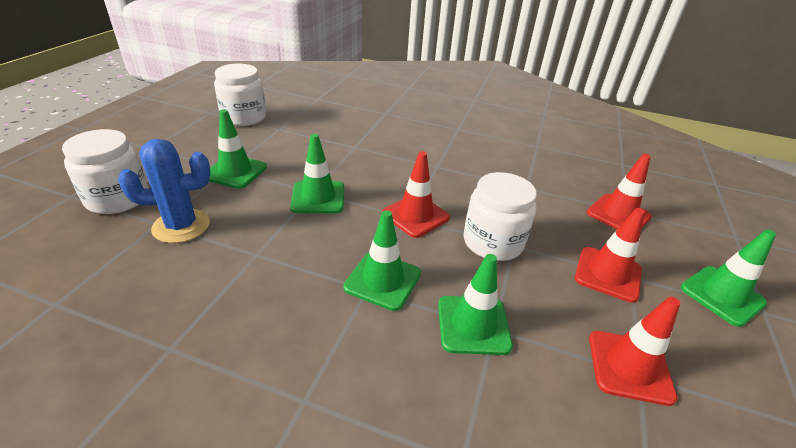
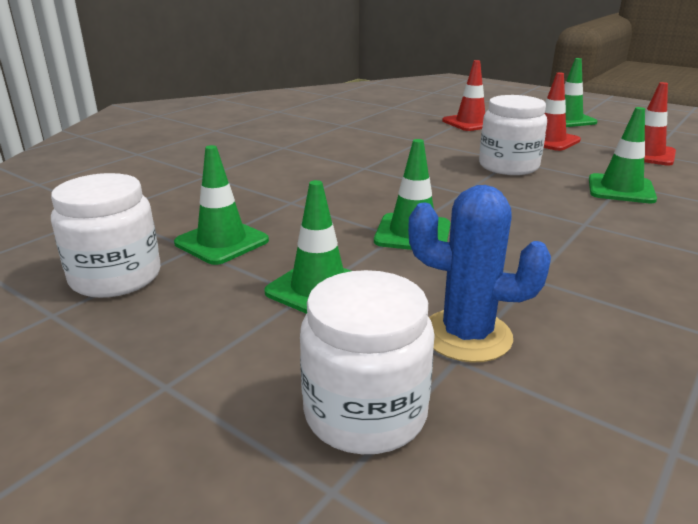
camera: 70 degrees left, 10 degrees down
blue cactus [118,139,210,243] -> blue cactus turned 75 degrees counterclockwise [408,185,551,363]
green traffic cone [344,210,421,311] -> green traffic cone moved to [174,145,269,265]
red traffic cone [382,151,450,238] -> none

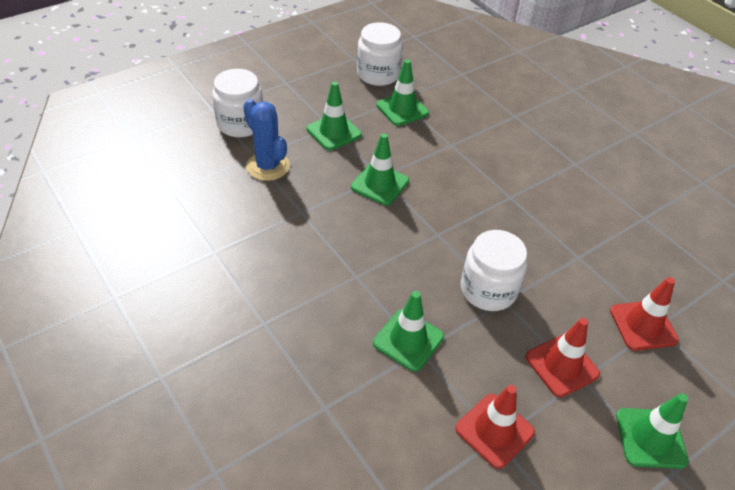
camera: 105 degrees right, 20 degrees up
blue cactus [408,185,551,363] -> blue cactus turned 75 degrees counterclockwise [243,99,290,181]

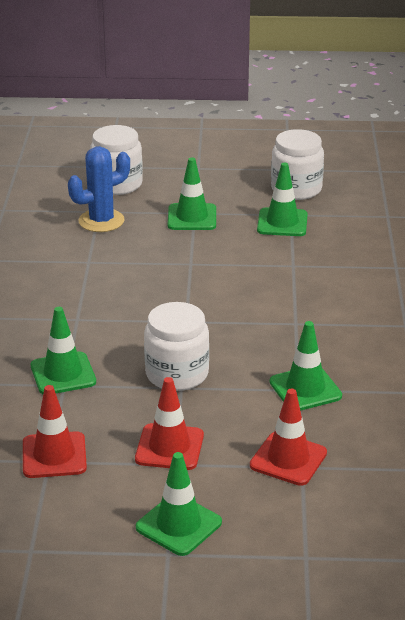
camera: 40 degrees right, 15 degrees down
blue cactus [243,99,290,181] -> blue cactus turned 60 degrees clockwise [68,146,130,232]
green traffic cone [351,133,409,205] -> green traffic cone moved to [270,321,342,411]

